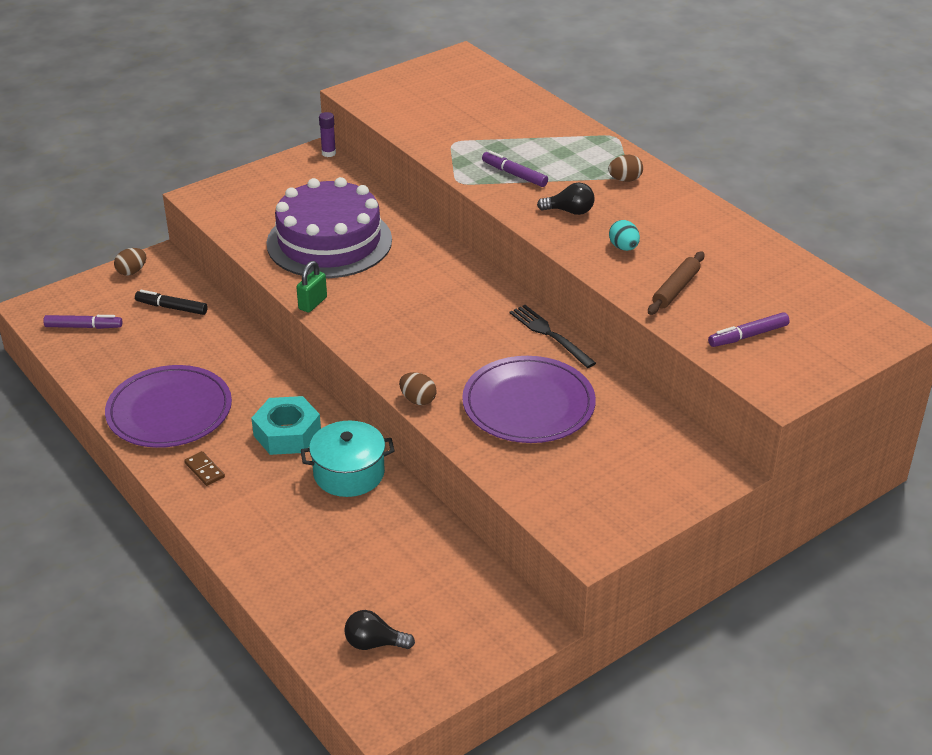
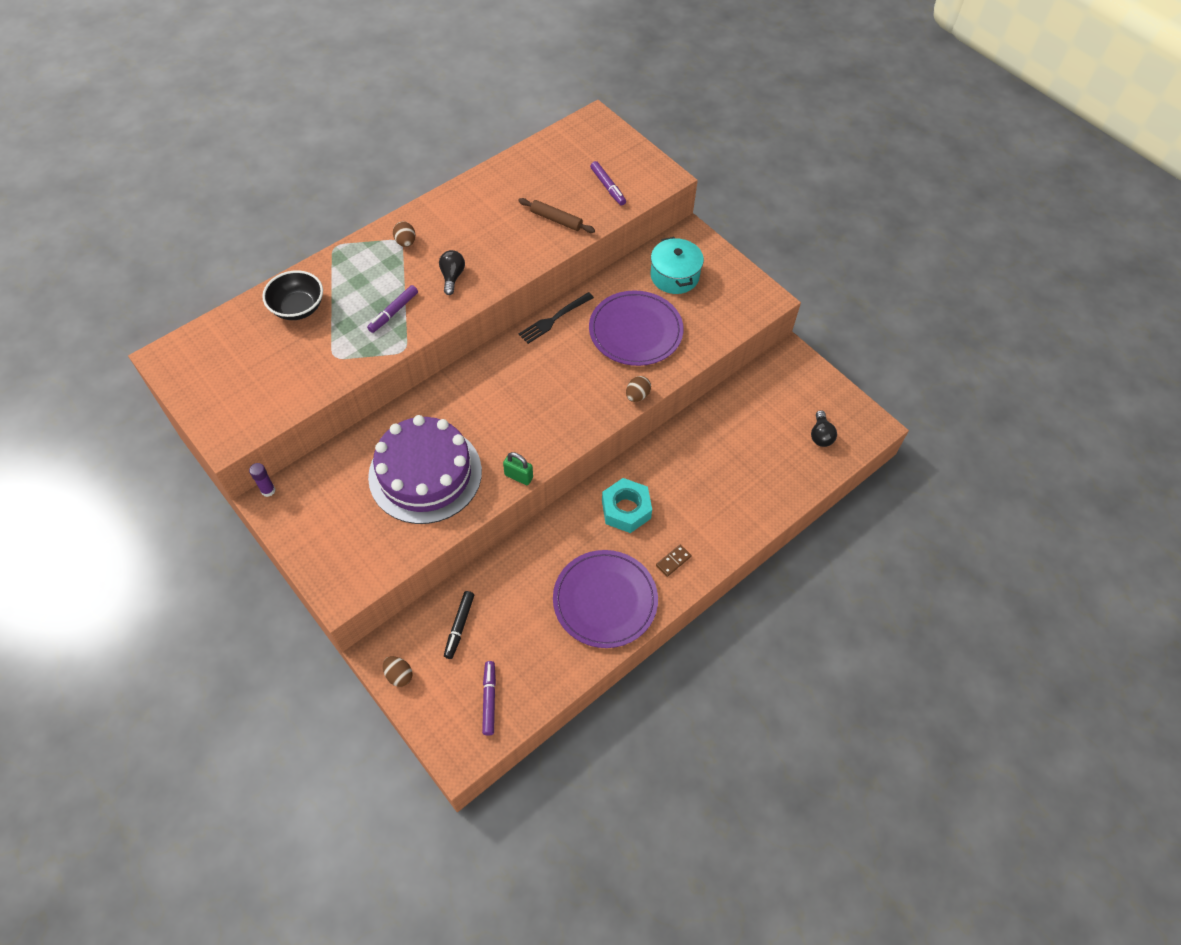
camera: 95 degrees left, 20 degrees up
turquoise pot [301,421,395,497] -> turquoise pot moved to [651,237,704,294]
turquoise egg [609,220,640,251] -> none
none -> black bowl [262,270,323,320]

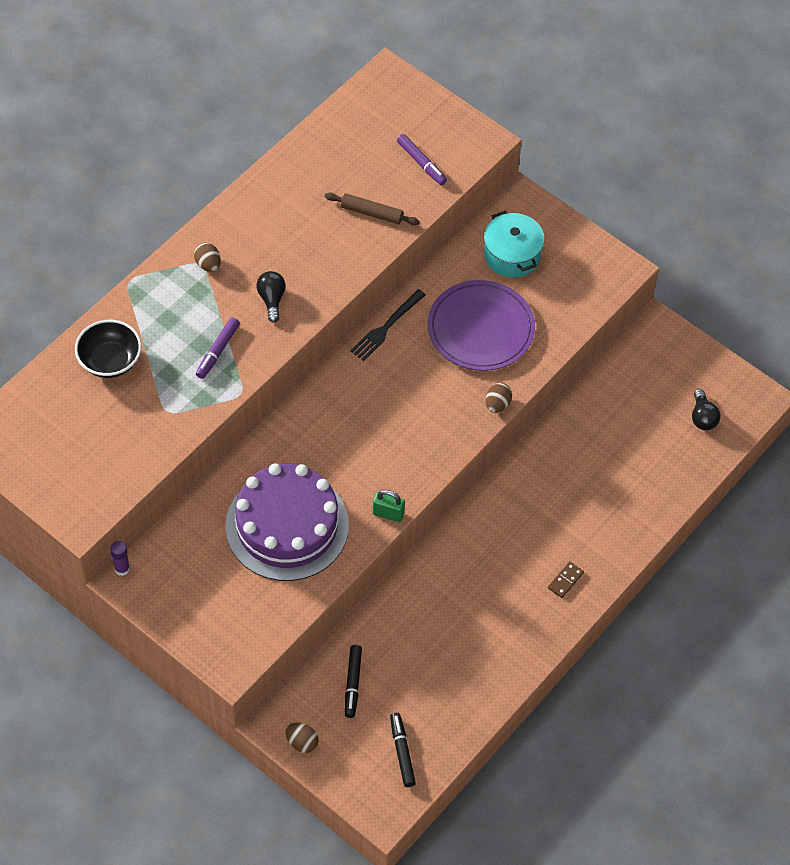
camera: 10 degrees left, 0 degrees up
purple marker [482,661,496,736] -> black marker [390,713,416,787]
purple plate [553,550,658,648] -> none
turquoise nut [602,478,652,533] -> none

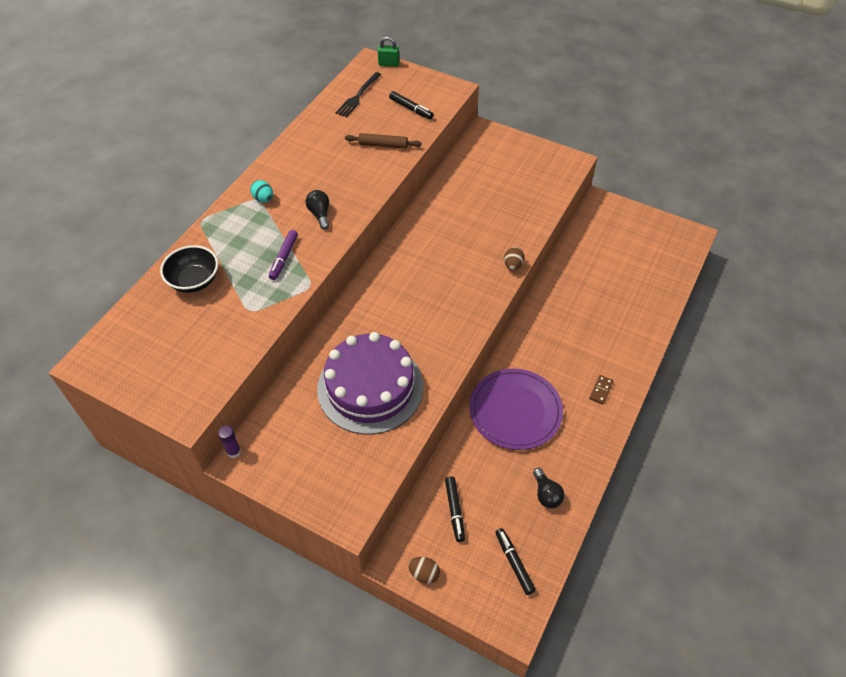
camera: 10 degrees left, 5 degrees down
brown egg [194,243,221,272] -> turquoise egg [250,180,273,202]
black fork [350,289,426,361] -> black fork moved to [335,72,382,117]
green padlock [373,490,405,522] -> green padlock moved to [378,37,399,67]
purple marker [397,134,447,185] -> black marker [389,91,434,119]
purple plate [428,280,535,371] -> purple plate moved to [469,369,563,450]
turquoise pot [484,211,545,278] -> none
black light bulb [692,389,721,430] -> black light bulb moved to [533,468,565,508]

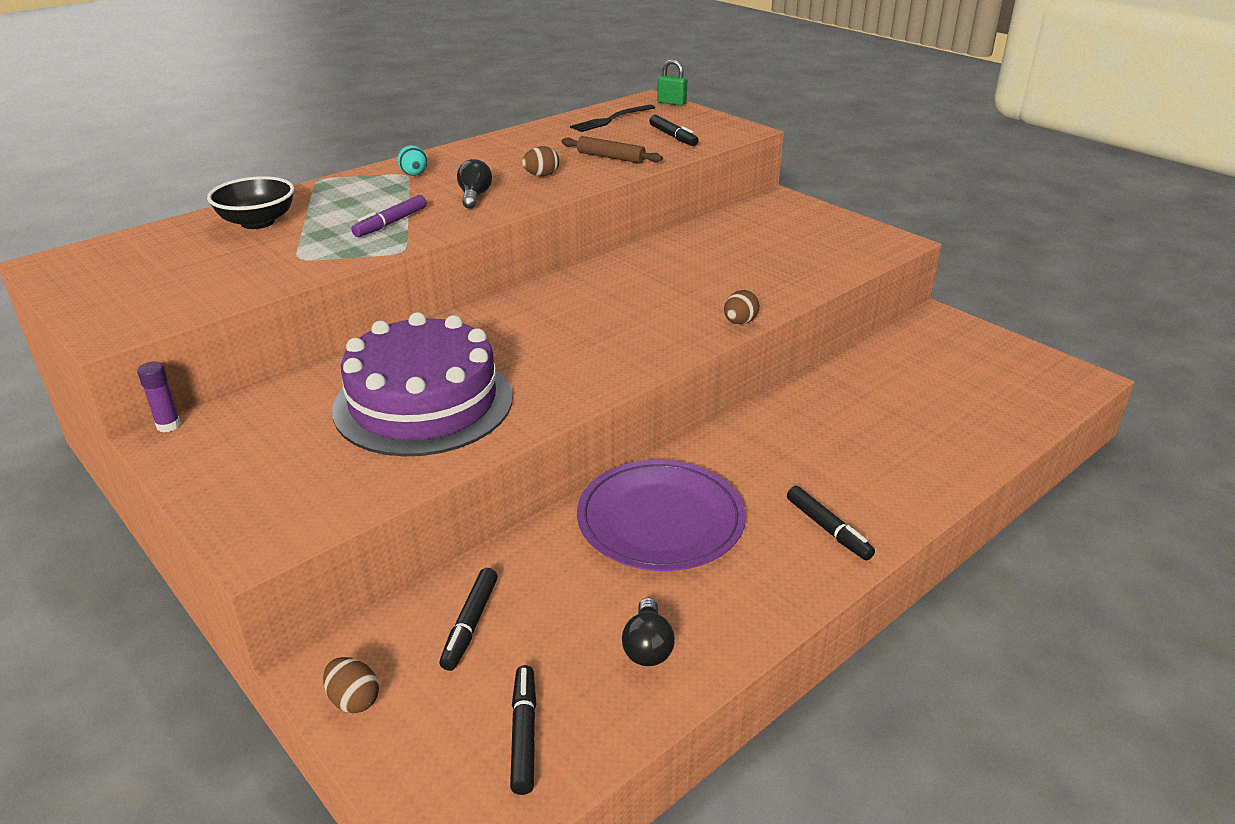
camera: 20 degrees right, 20 degrees down
brown domino [589,375,614,404] -> black marker [787,486,875,560]
none -> brown egg [522,146,559,176]

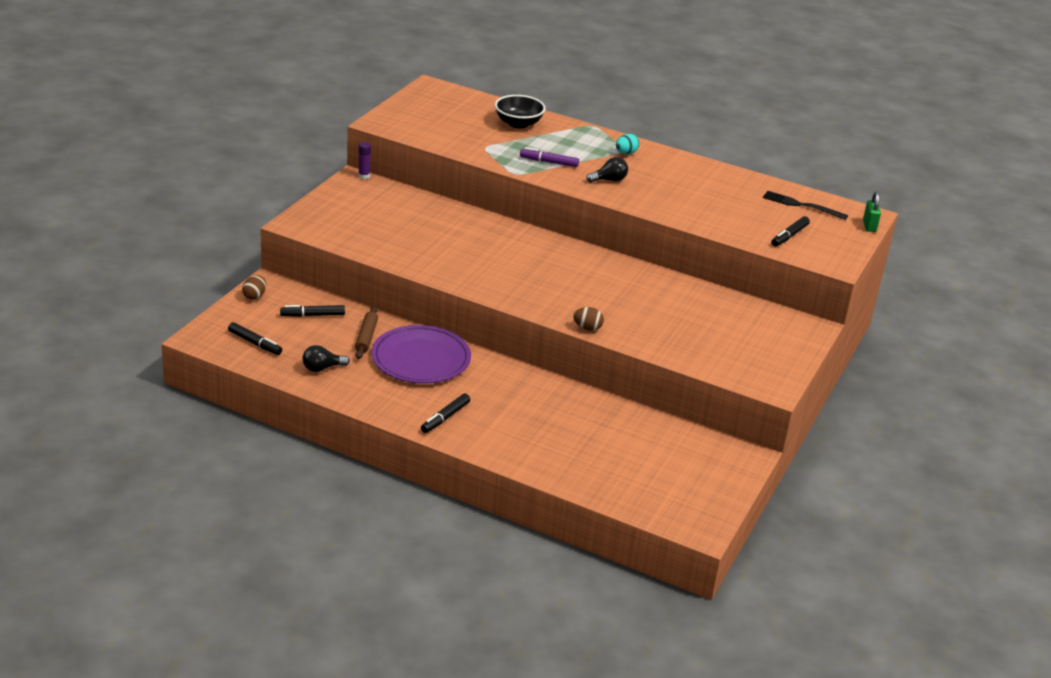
camera: 65 degrees right, 0 degrees up
purple cake [332,312,513,456] -> none
black marker [510,665,536,795] -> black marker turned 60 degrees clockwise [228,322,282,355]
brown egg [522,146,559,176] -> none
brown rolling pin [561,136,663,163] -> brown rolling pin moved to [355,306,378,359]

